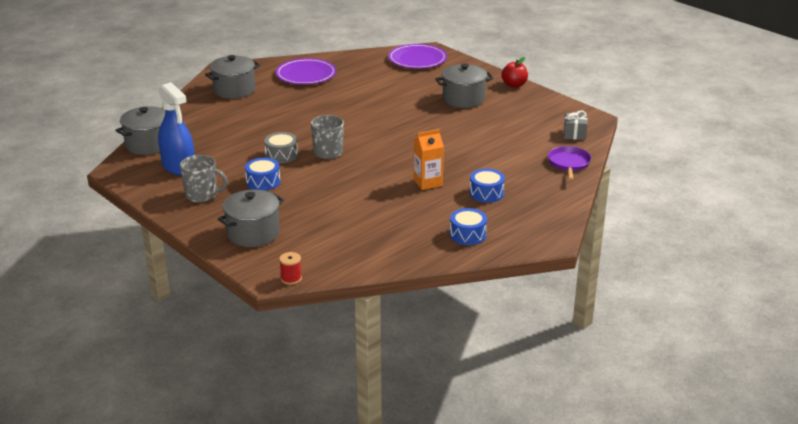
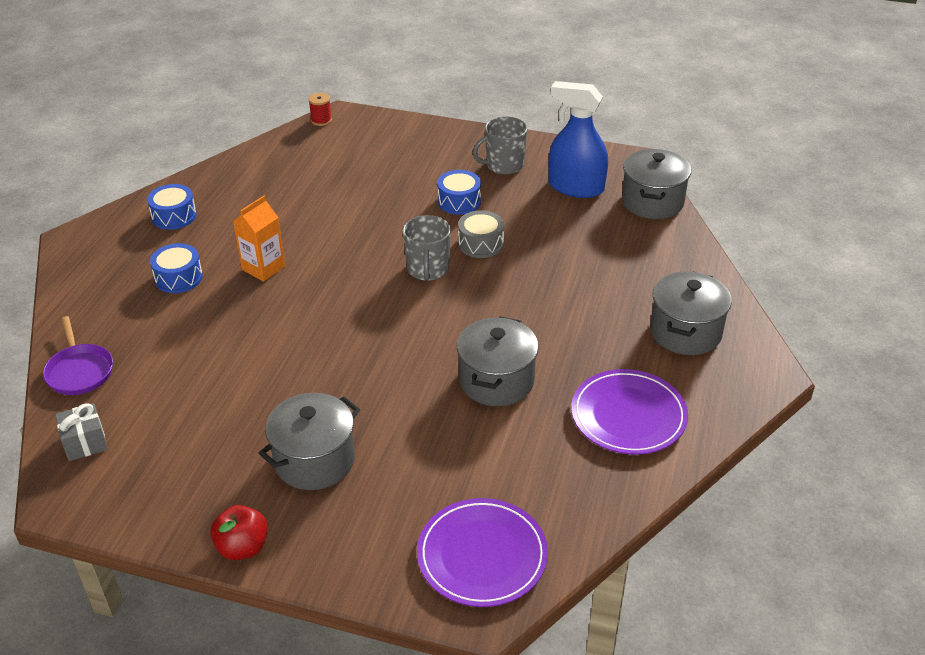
camera: 150 degrees right, 10 degrees up
grey pot [218,190,284,247] -> grey pot moved to [457,316,539,406]

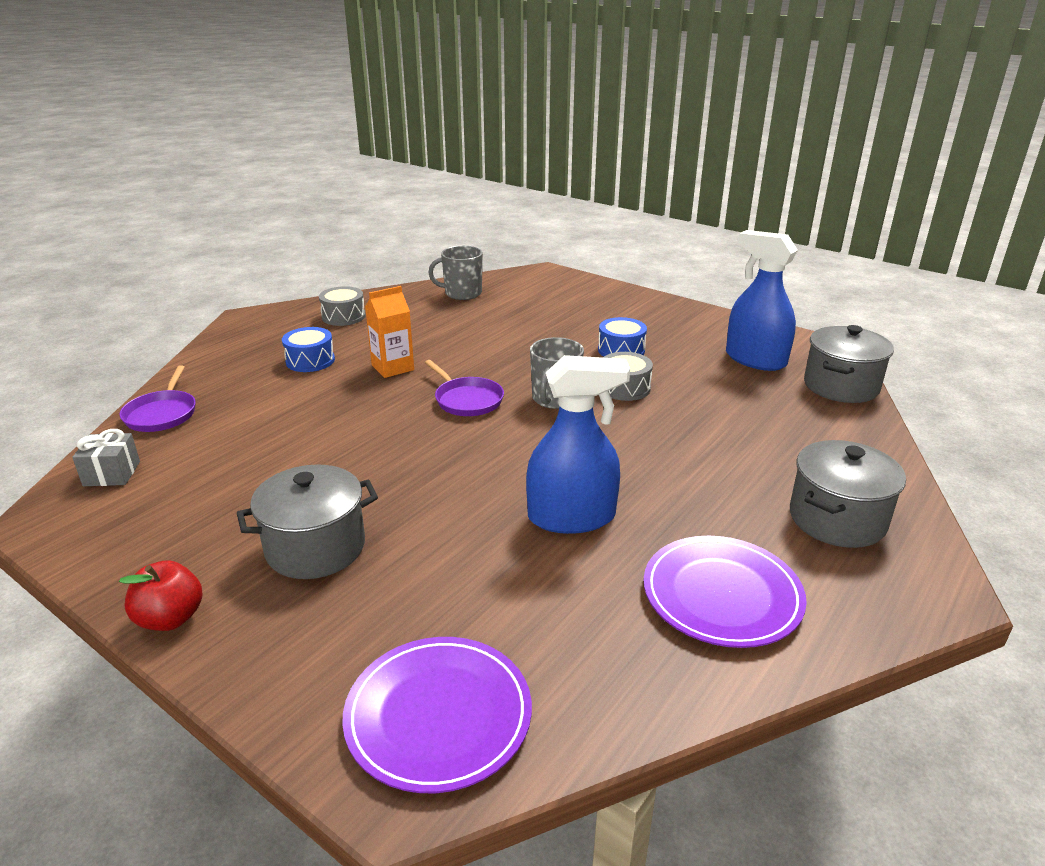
camera: 20 degrees right, 10 degrees down
blue drum [147,184,197,230] -> grey drum [319,286,365,326]
red spool [308,93,332,126] -> none
grey pot [457,316,539,406] -> blue spray bottle [526,355,630,534]
grey mug [473,117,527,175] -> grey mug moved to [428,246,483,300]
none -> purple pan [425,360,504,416]

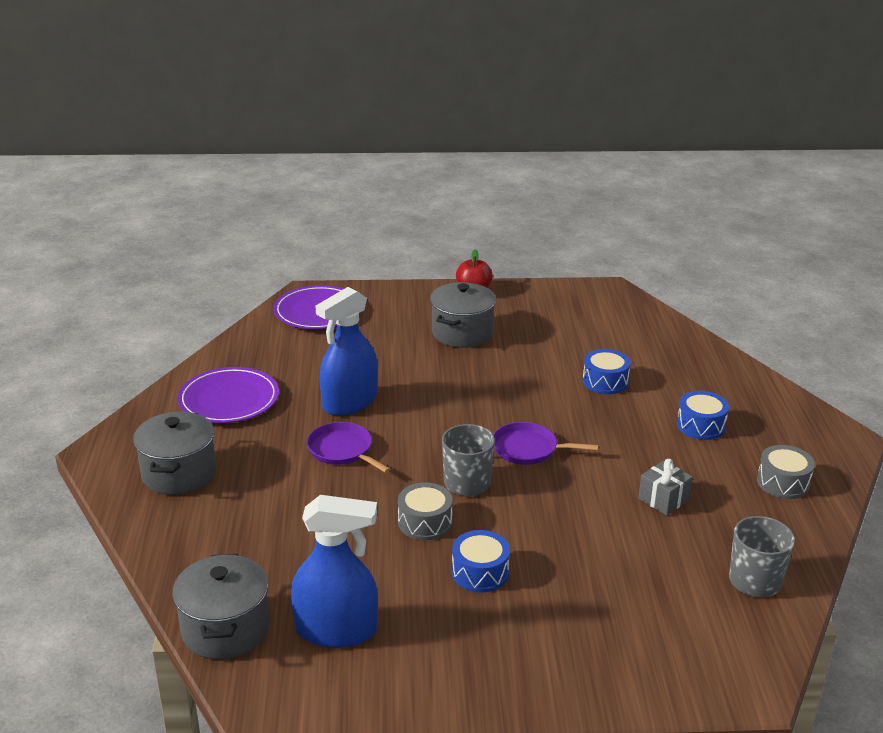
camera: 140 degrees right, 0 degrees up
grey gift [72,429,140,486] -> grey gift moved to [638,459,693,515]
purple pan [119,365,196,432] -> purple pan moved to [307,422,390,473]
orange carton [365,286,414,378] -> none
none -> blue drum [583,349,631,394]

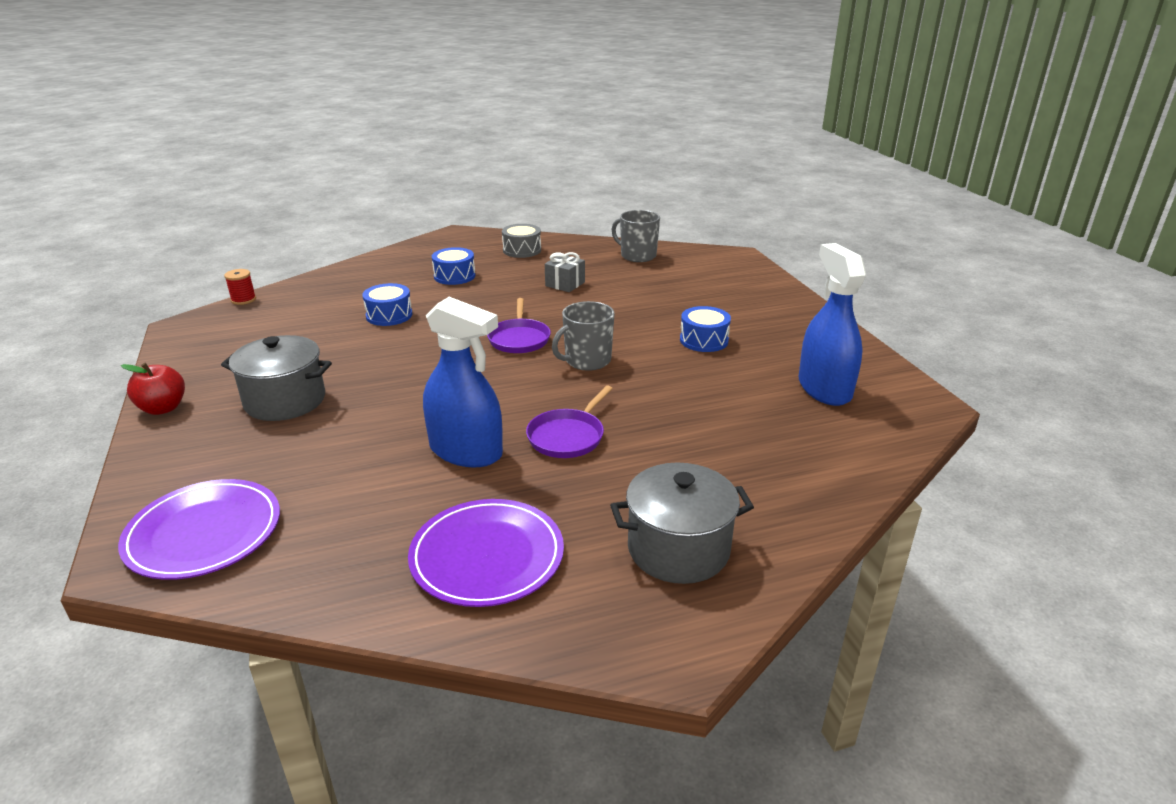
camera: 105 degrees left, 0 degrees up
grey pot [172,554,269,660] -> none
grey drum [398,482,453,540] -> none
none -> red spool [224,269,256,305]

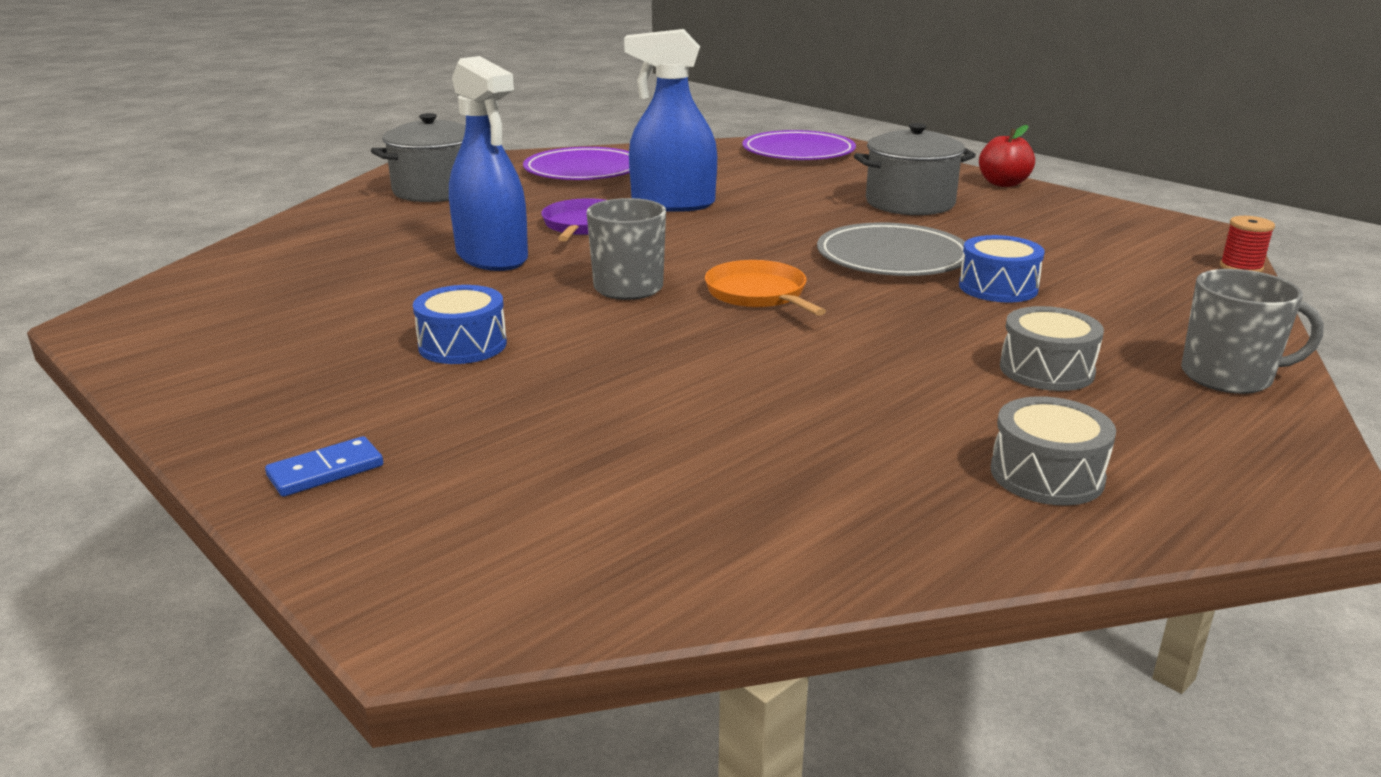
camera: 155 degrees right, 5 degrees down
blue drum [432,247,476,285] -> grey drum [1000,306,1104,391]
purple pan [487,298,551,353] -> orange pan [705,260,826,316]
grey gift [545,252,585,292] -> none
grey mug [611,210,660,262] -> grey mug moved to [1181,269,1324,394]
blue spray bottle [799,243,866,406] -> blue spray bottle moved to [449,56,528,271]
none -> blue domino [265,436,383,497]
none -> grey plate [817,222,965,276]

